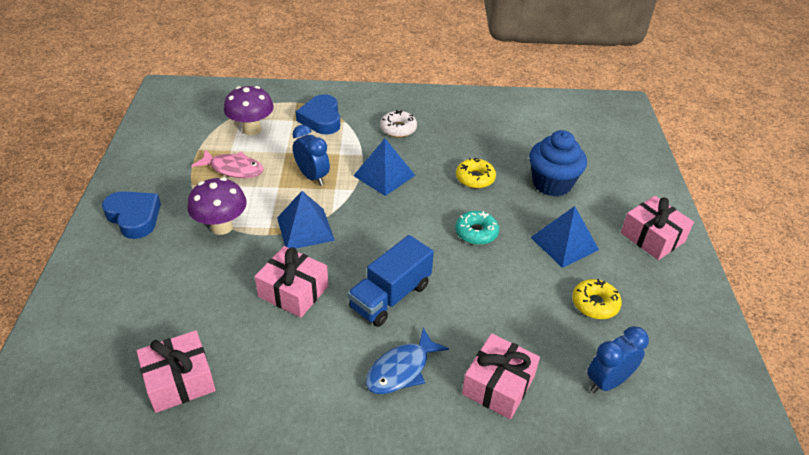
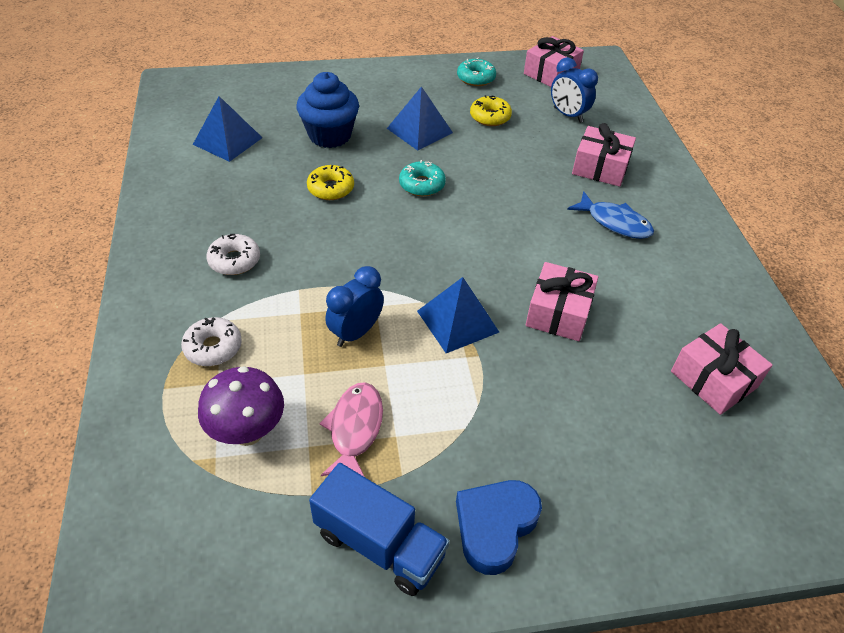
camera: 100 degrees left, 5 degrees up
purple mushroom [187,177,247,235] -> none
blue heart [296,94,340,135] -> white donut [181,317,242,366]
blue truck [348,235,434,327] -> blue truck moved to [309,463,450,596]
blue pyramid [353,139,415,196] -> blue pyramid moved to [193,96,262,162]
pink gift [621,196,694,260] -> pink gift moved to [524,36,584,87]
none -> turquoise donut [457,57,496,86]

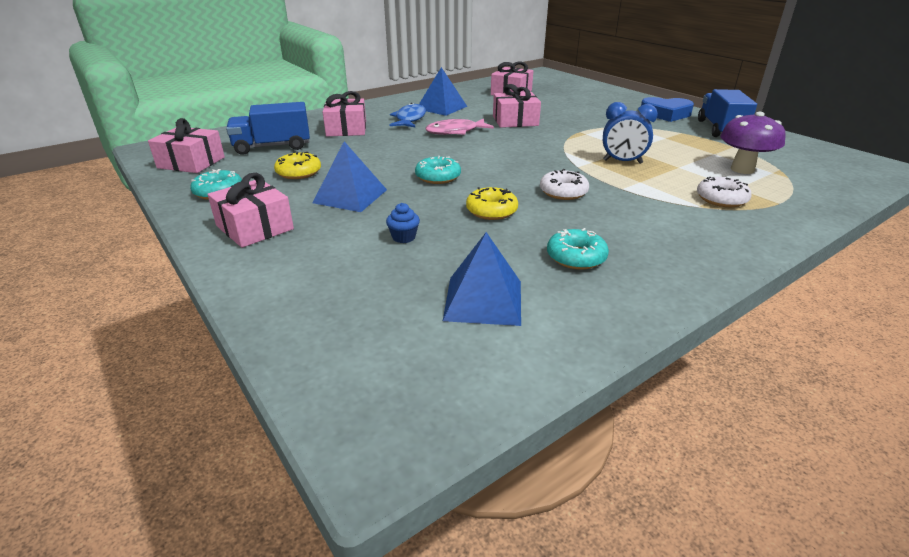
camera: 115 degrees left, 15 degrees down
white donut [206,234,260,275] -> white donut moved to [540,169,589,200]
blue cupcake [297,72,359,148] -> blue cupcake [386,203,420,243], size x0.42
pink fish [319,382,383,477] -> pink fish moved to [425,118,494,135]
blue pyramid [417,277,499,353] -> blue pyramid moved to [419,67,468,116]
blue clock [551,57,598,123] -> blue truck [226,102,310,155]
none -> pink gift [208,173,294,248]
none -> turquoise donut [547,228,609,270]

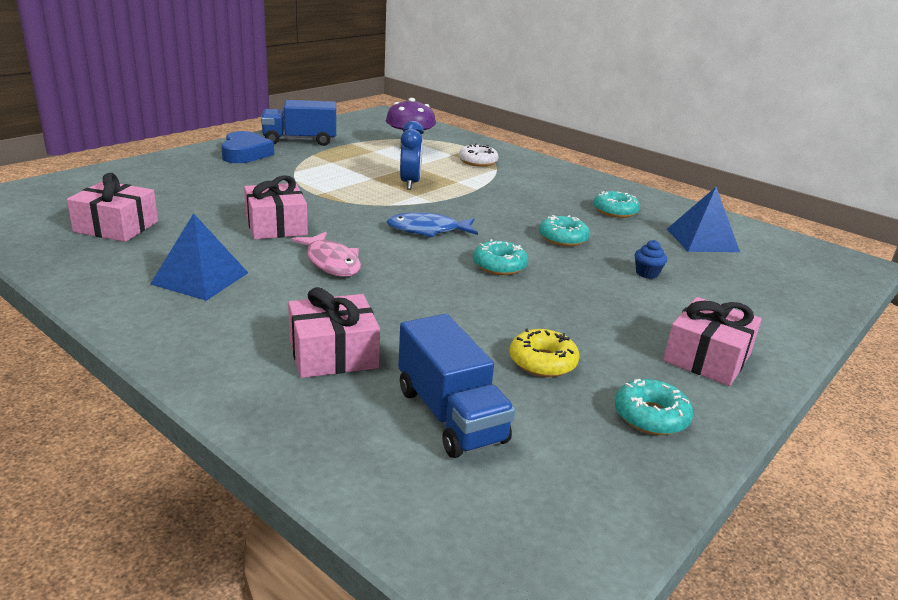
camera: 105 degrees left, 5 degrees down
pink gift [148,118,225,173] -> none
blue pyramid [313,141,387,212] -> none
blue fish [390,103,426,127] -> blue fish moved to [386,212,478,238]
yellow donut [466,187,518,220] -> turquoise donut [539,215,590,246]
white donut [540,169,589,200] -> none

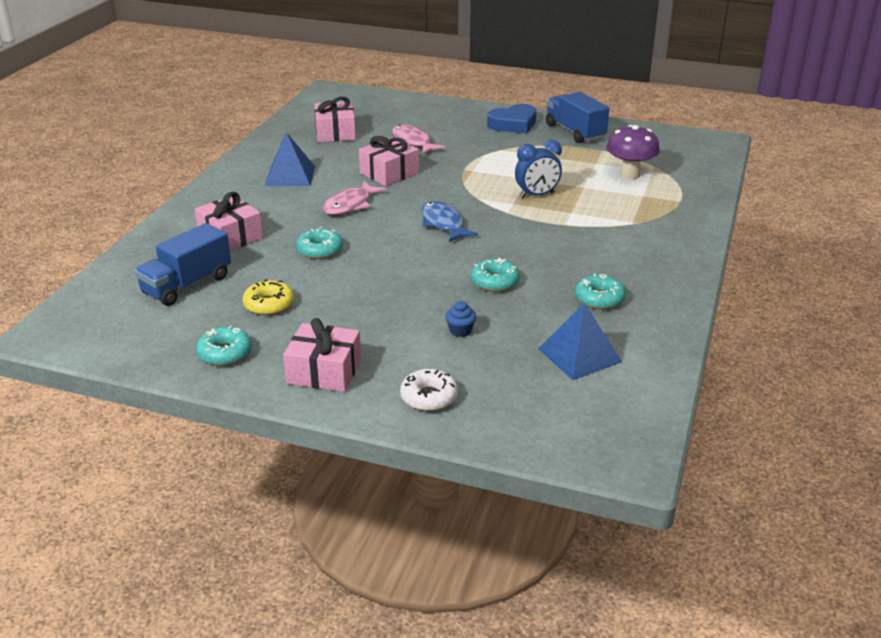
camera: 70 degrees right, 5 degrees up
white donut [459,144,499,167] -> white donut moved to [400,369,458,411]
turquoise donut [473,239,528,275] -> turquoise donut moved to [296,227,343,259]
none -> pink fish [392,125,446,154]

